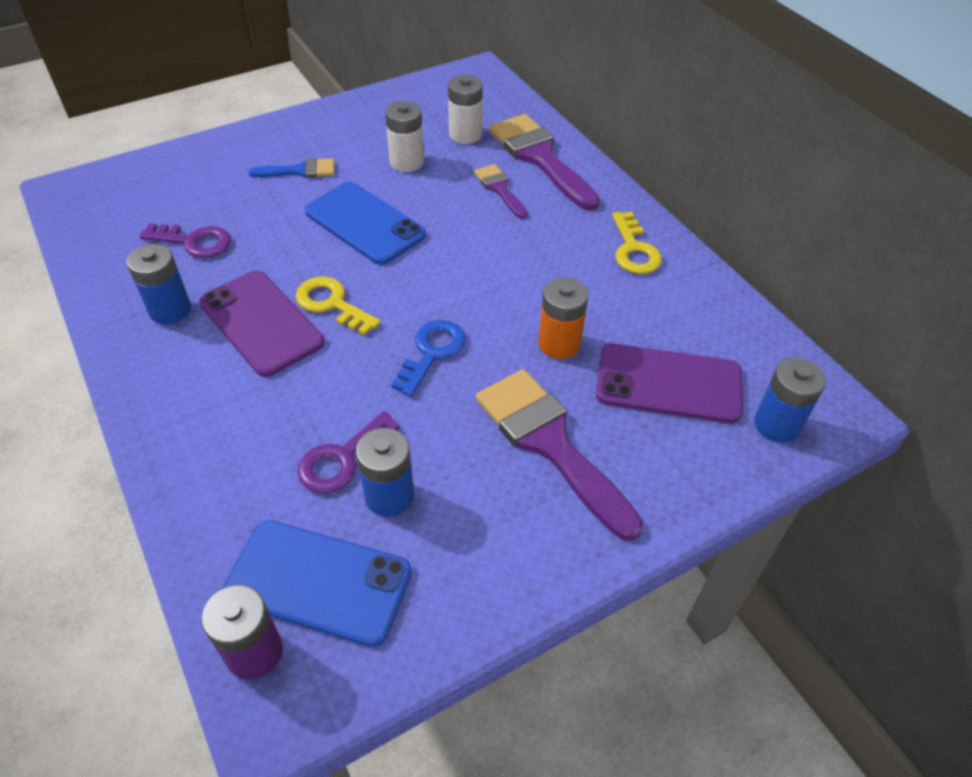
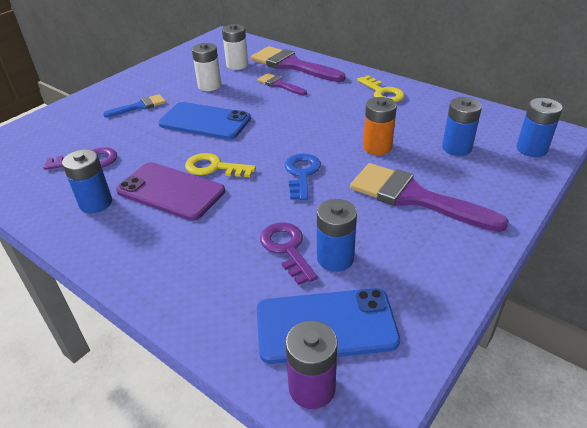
camera: 20 degrees left, 10 degrees down
purple key [297,411,400,494] -> purple key turned 135 degrees clockwise [260,223,318,285]
purple phone [596,343,743,423] -> blue battery [442,97,482,156]

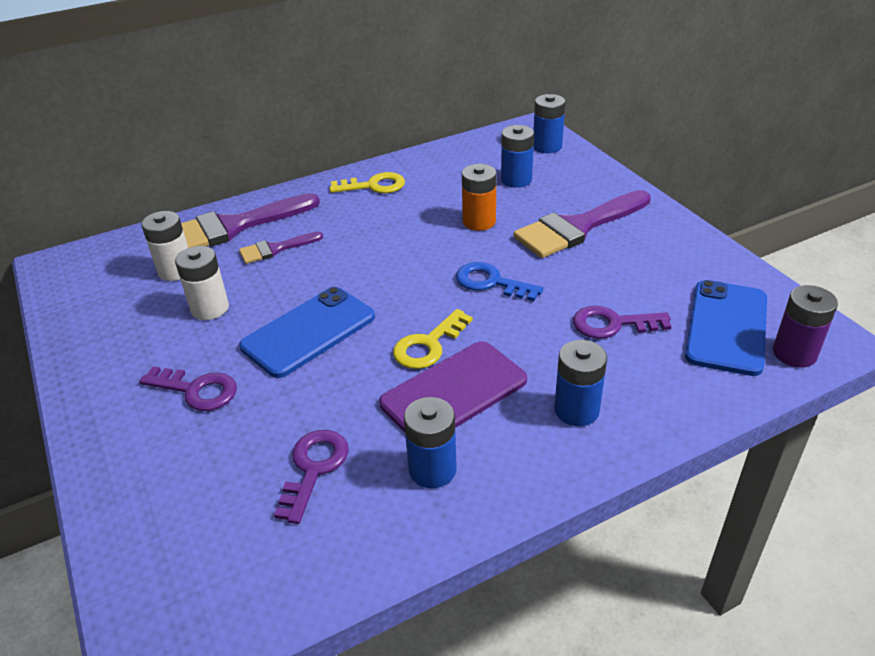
camera: 65 degrees left, 0 degrees up
blue brush [103,94,166,118] -> purple key [139,366,237,411]
blue battery [317,199,357,272] -> blue battery moved to [554,340,607,426]

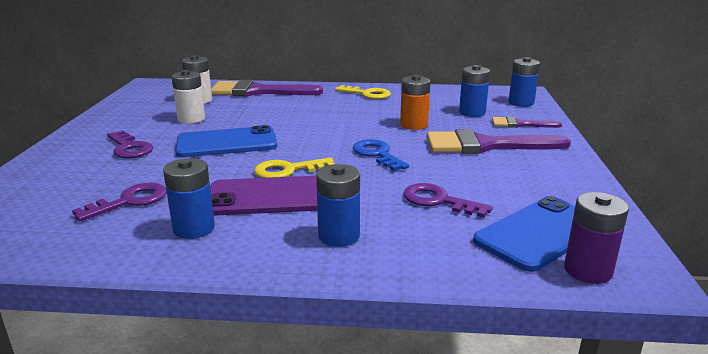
camera: 30 degrees right, 15 degrees down
purple brush [239,232,323,264] -> purple brush moved to [492,116,562,128]

